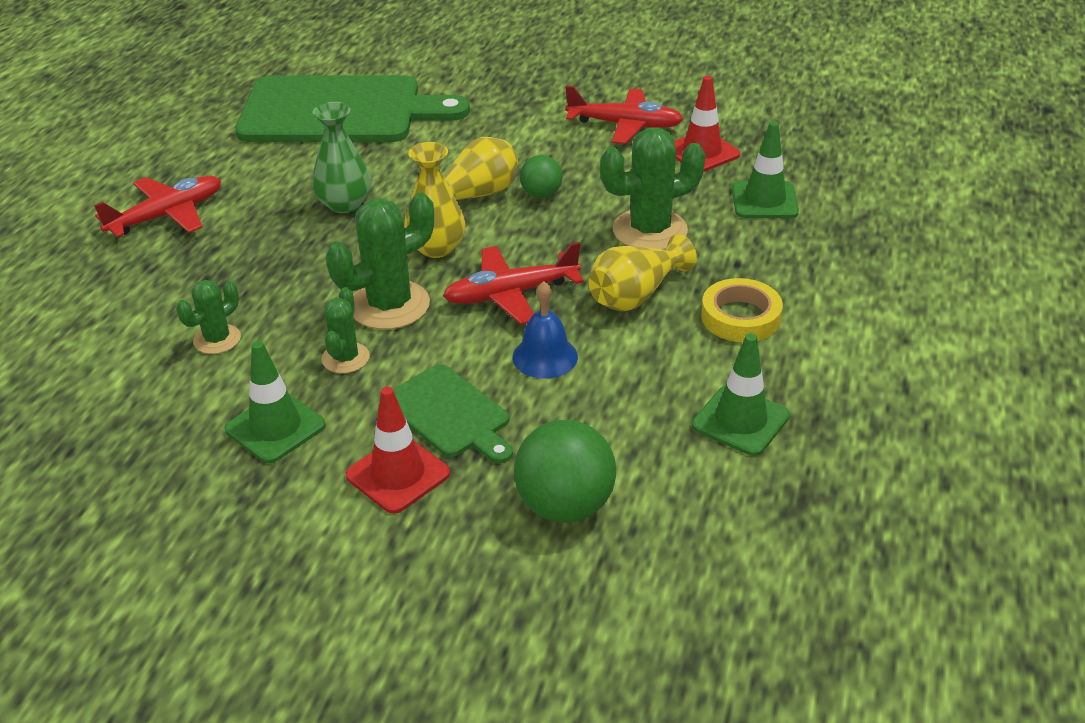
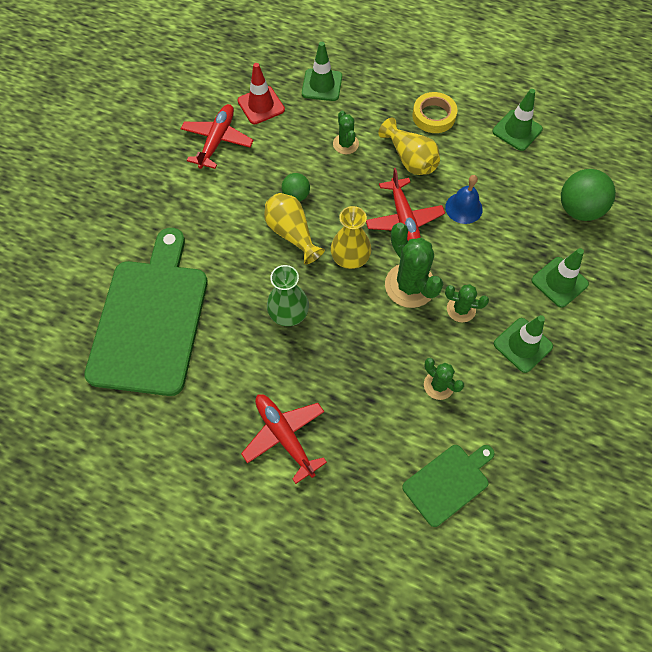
camera: 85 degrees left, 25 degrees up
red traffic cone [346,387,450,514] -> green traffic cone [531,248,589,308]
green cutting board [393,364,513,463] -> green cutting board moved to [402,445,495,527]
green cactus [600,127,706,249] -> green cactus [333,111,359,154], size x0.56

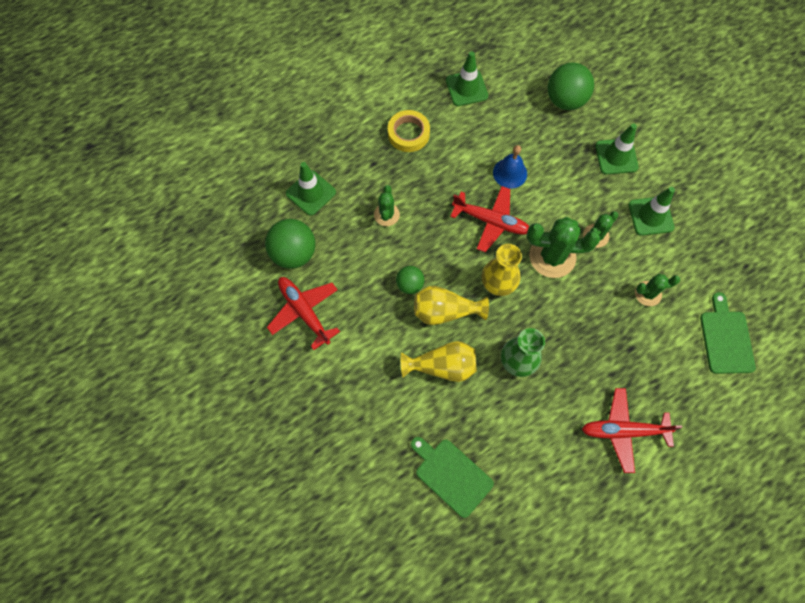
camera: 55 degrees left, 5 degrees up
green cutting board [84,228,208,396] -> green cutting board [411,437,494,518], size x0.49
red traffic cone [238,63,285,124] -> green ball [265,219,315,269]
green cactus [333,111,359,154] -> green cactus turned 75 degrees clockwise [374,185,400,226]
yellow vase [378,118,440,175] -> yellow vase moved to [401,341,477,382]

